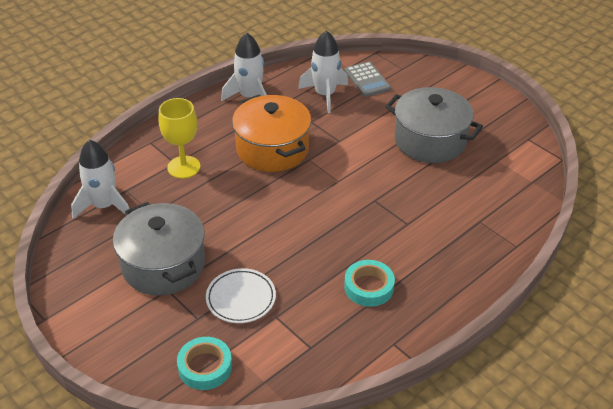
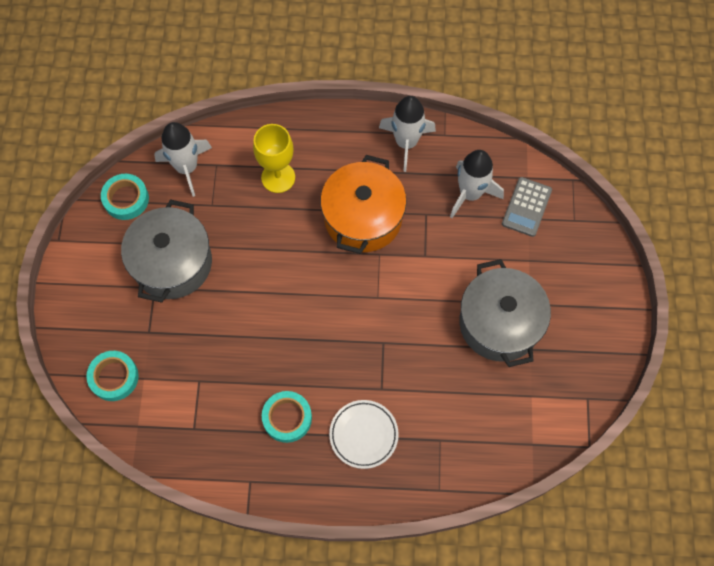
camera: 45 degrees right, 25 degrees up
white plate [206,268,276,323] -> white plate moved to [329,400,399,469]
none -> turquoise tape [101,174,149,220]

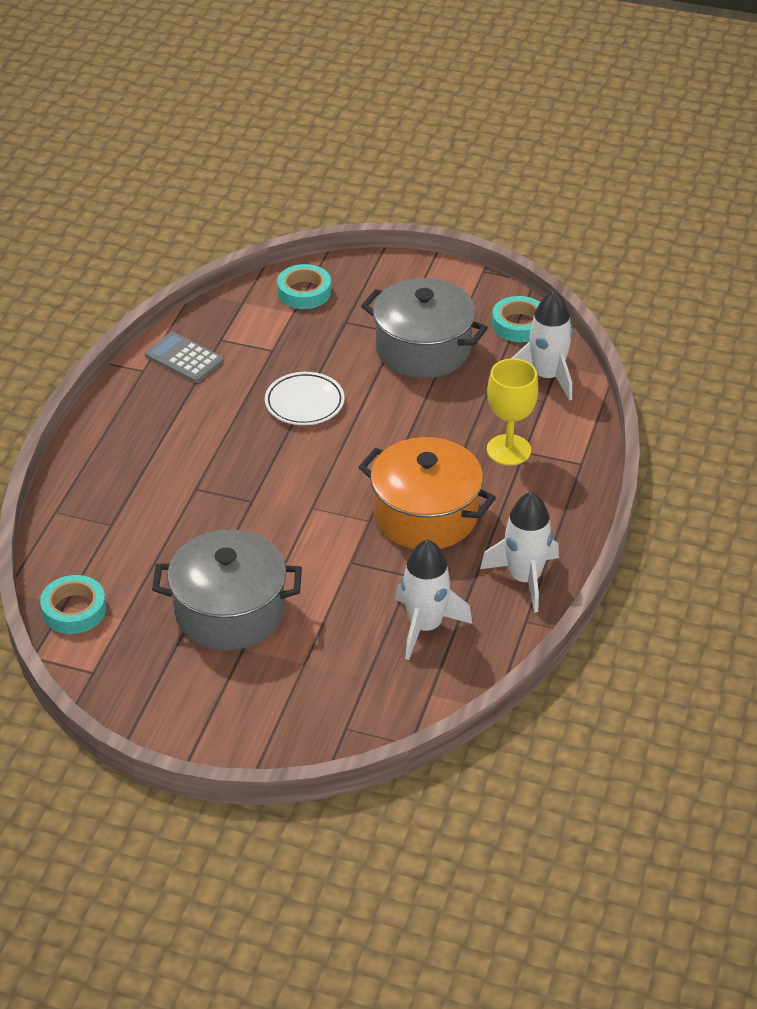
camera: 105 degrees right, 25 degrees down
turquoise tape [262,391,312,443] -> turquoise tape moved to [40,575,106,634]
white plate [329,400,399,469] -> white plate moved to [265,372,345,425]
grey calculator [502,177,552,237] -> grey calculator moved to [145,332,224,383]

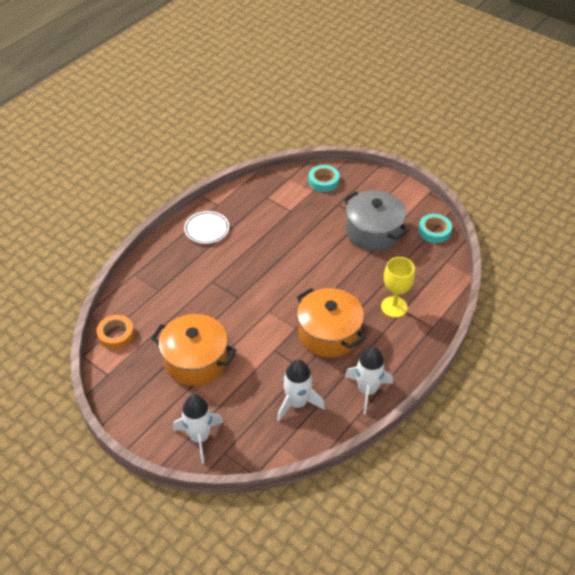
camera: 20 degrees right, 5 degrees up
turquoise tape [40,575,106,634] -> orange tape [97,315,134,349]
grey calculator [145,332,224,383] -> none
grey pot [152,529,302,650] -> orange pot [151,314,237,386]
white plate [265,372,345,425] -> white plate moved to [184,211,229,244]
white rocket [512,291,573,401] -> white rocket moved to [173,395,223,463]

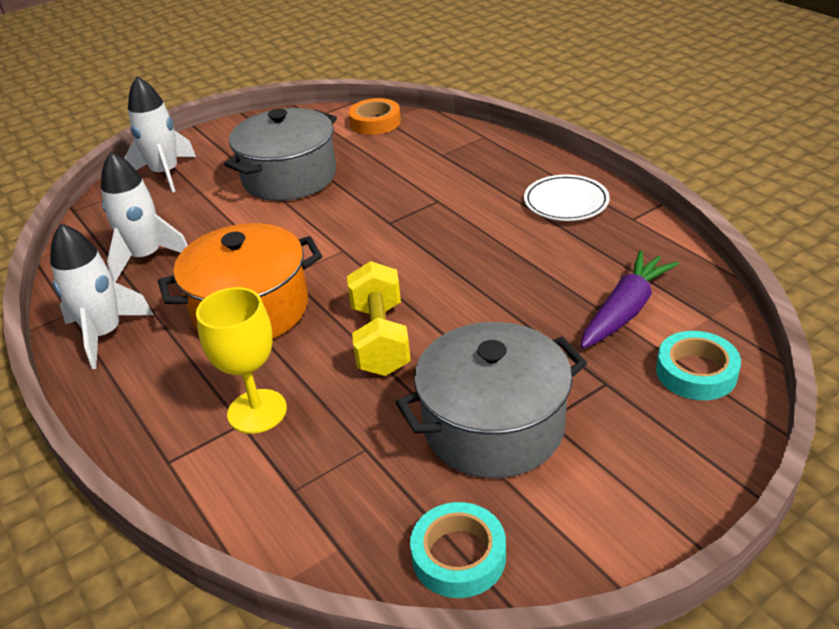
camera: 110 degrees right, 10 degrees down
orange pot [151,314,237,386] -> grey pot [224,108,337,201]
none -> yellow dumbbell [347,261,411,376]
none -> purple carrot [580,250,679,349]

